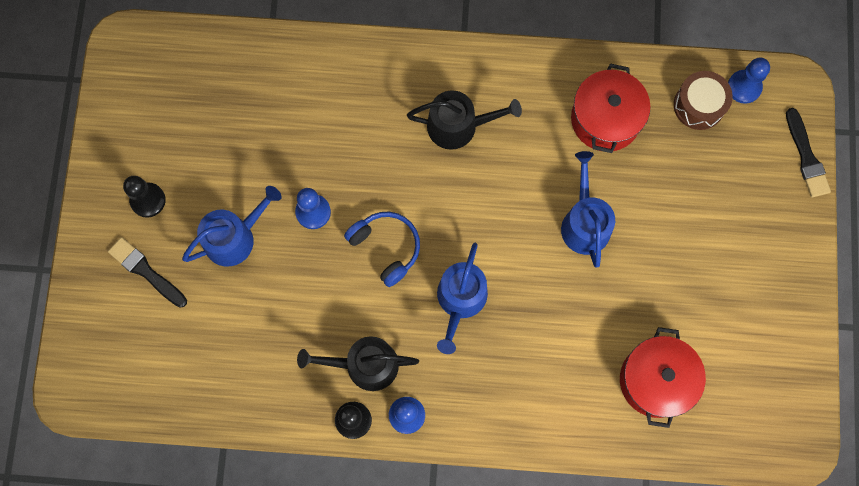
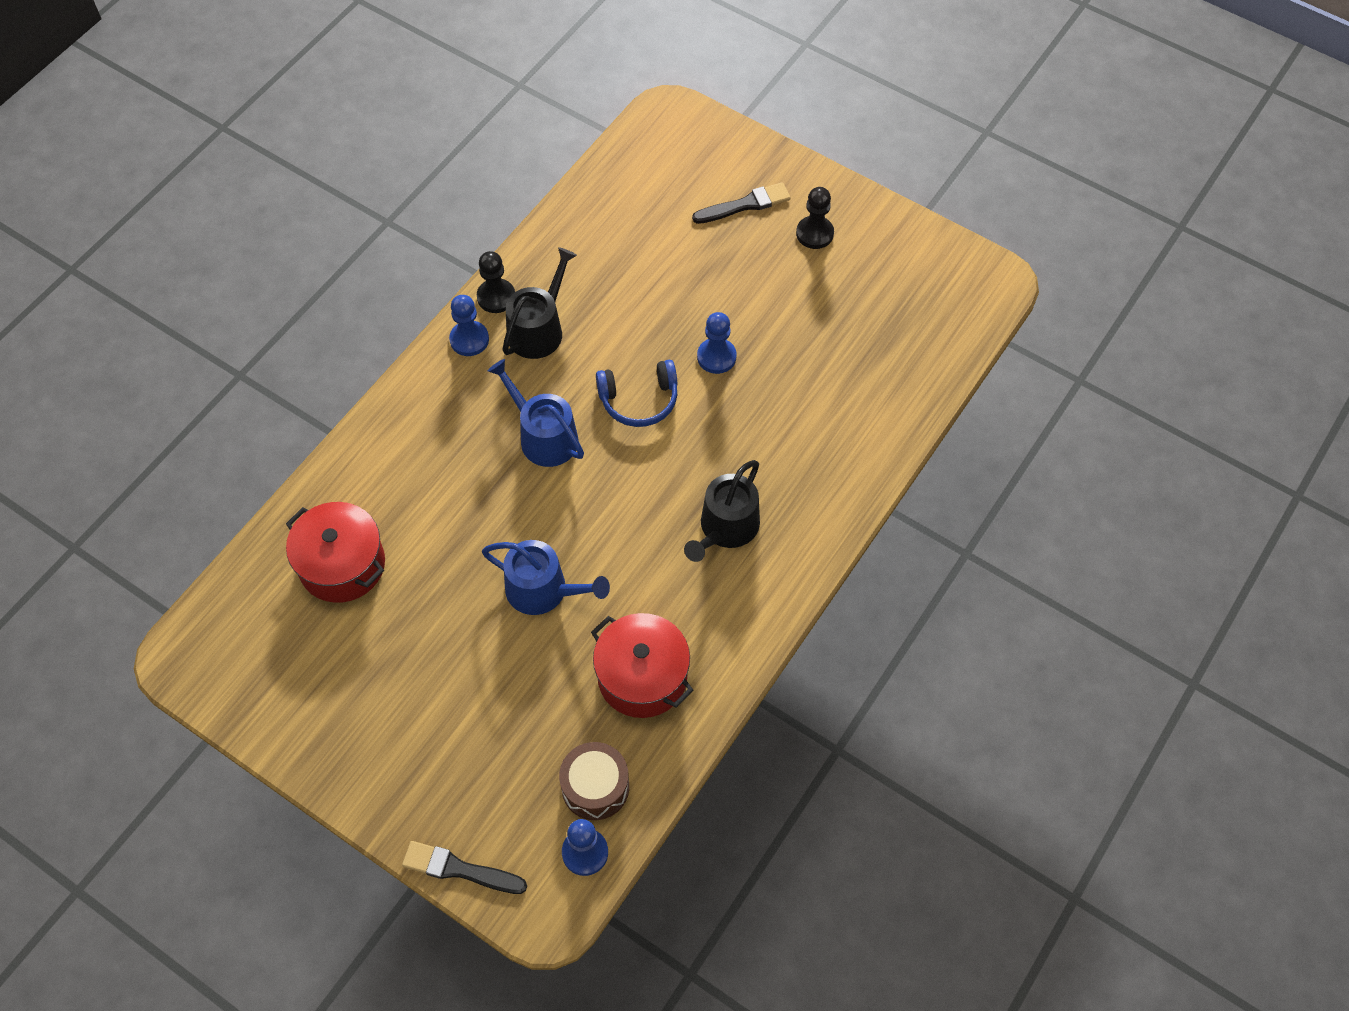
camera: 120 degrees right, 15 degrees down
blue watering can [182,186,282,267] -> none

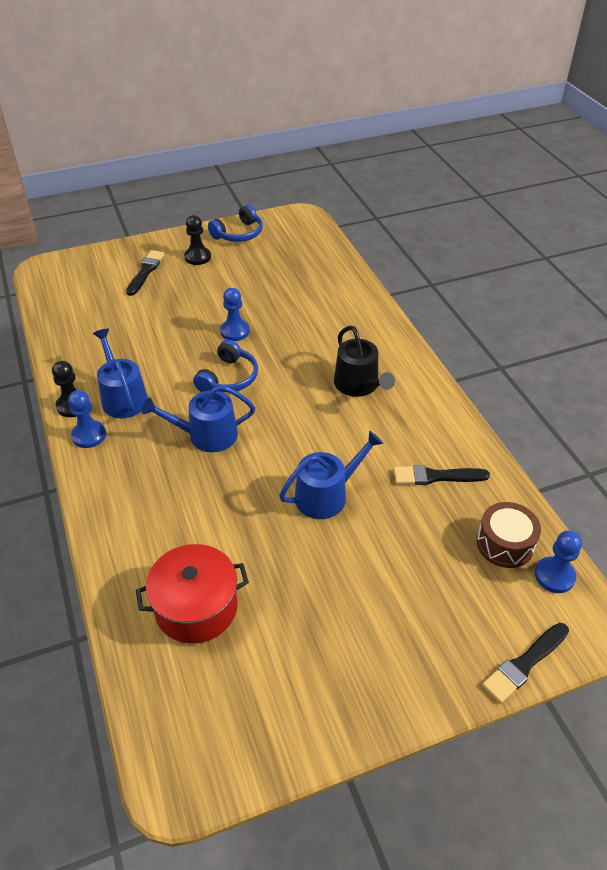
camera: 55 degrees left, 15 degrees down
black watering can [502,247,577,359] -> blue watering can [93,329,148,418]
red pot [591,613,693,718] -> black brush [393,465,490,485]
none -> blue headphones [208,205,263,242]

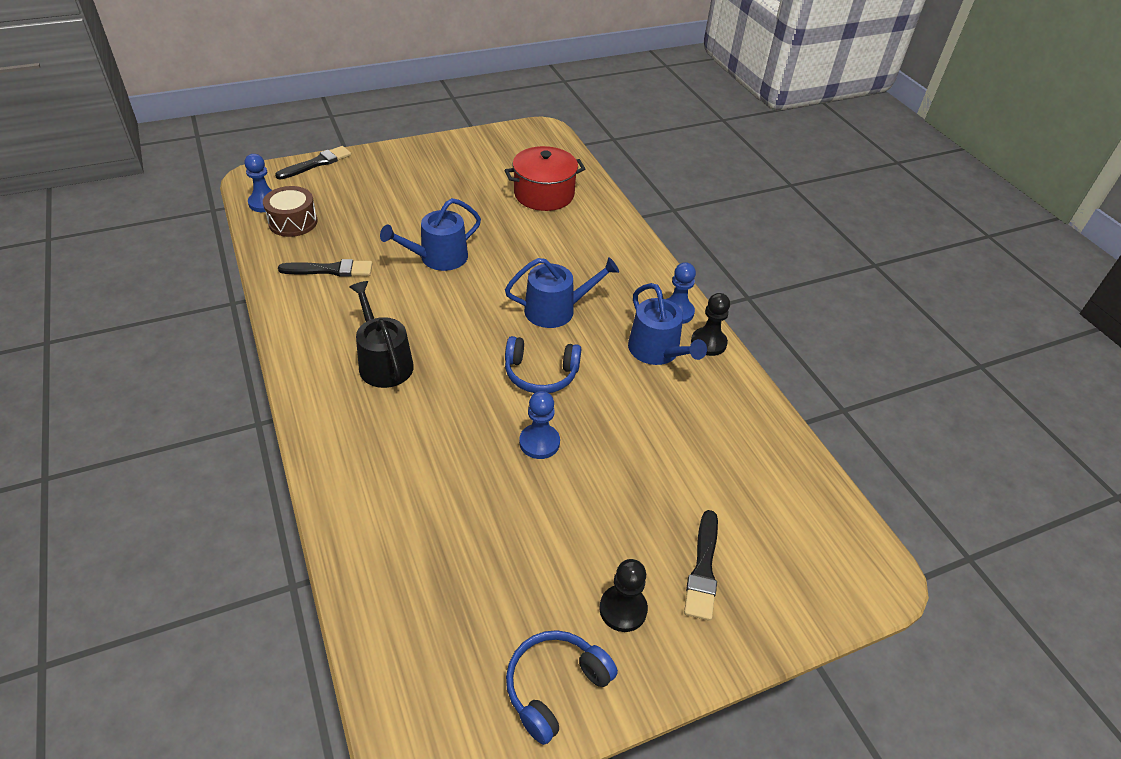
camera: 175 degrees right, 0 degrees up
blue headphones [193,340,258,392] -> blue headphones turned 105 degrees counterclockwise [505,336,581,393]

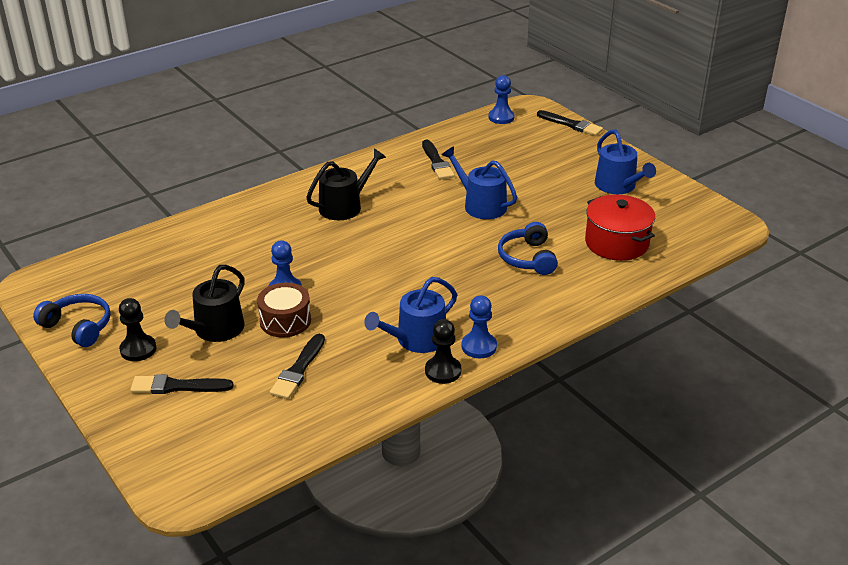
camera: 80 degrees right, 10 degrees down
brown drum [263,186,317,237] -> brown drum moved to [257,283,311,337]
blue watering can [505,257,619,328] -> blue watering can moved to [595,129,656,194]
blue headphones [505,336,581,393] -> blue headphones moved to [498,222,558,275]
none -> black watering can [164,265,245,342]
none -> black brush [270,334,325,399]

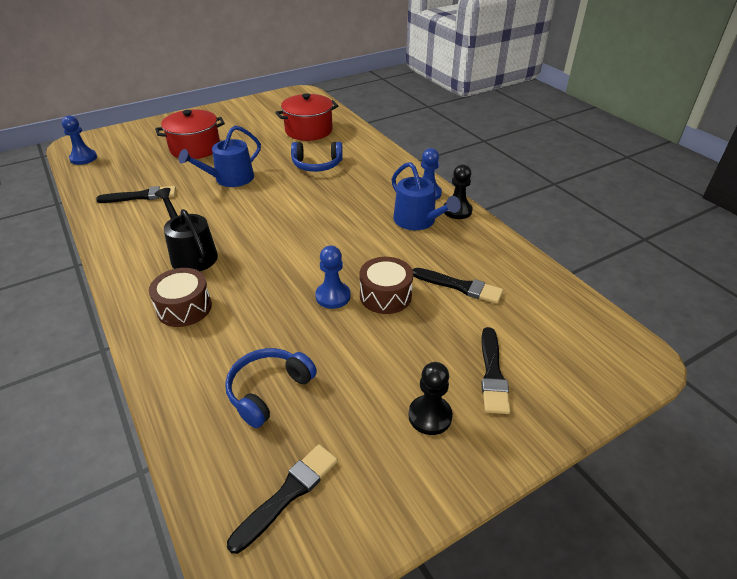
camera: 85 degrees left, 5 degrees up
blue headphones [33,294,111,347] -> blue headphones moved to [225,348,317,428]
black watering can [164,265,245,342] -> none
black brush [537,110,603,136] -> black brush moved to [227,444,338,554]
blue watering can [595,129,656,194] -> none
none -> brown drum [149,268,212,327]
none -> red pot [155,109,225,159]

